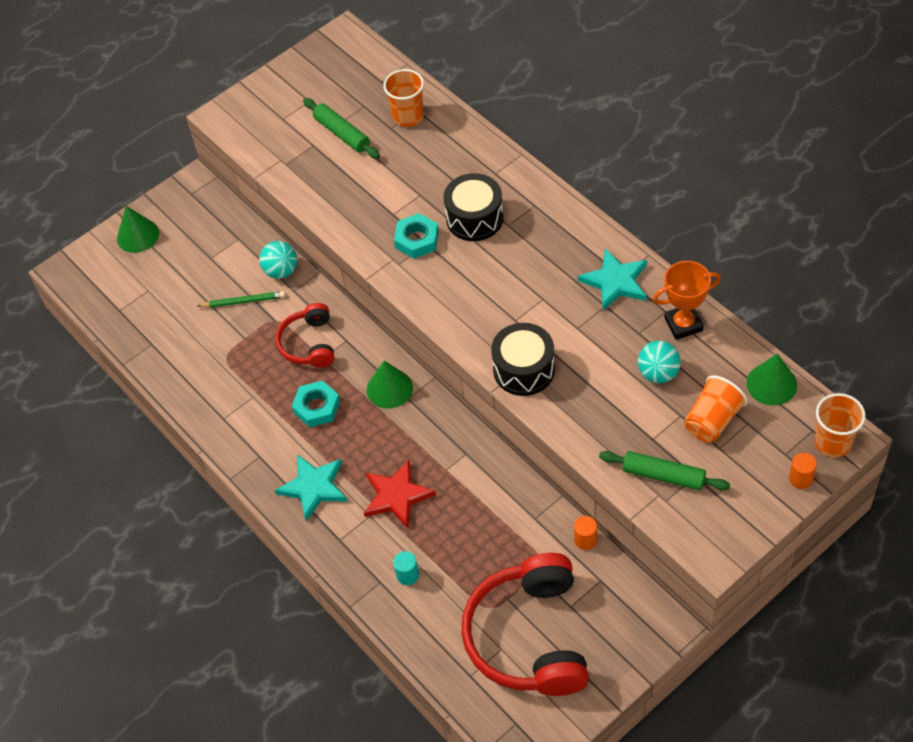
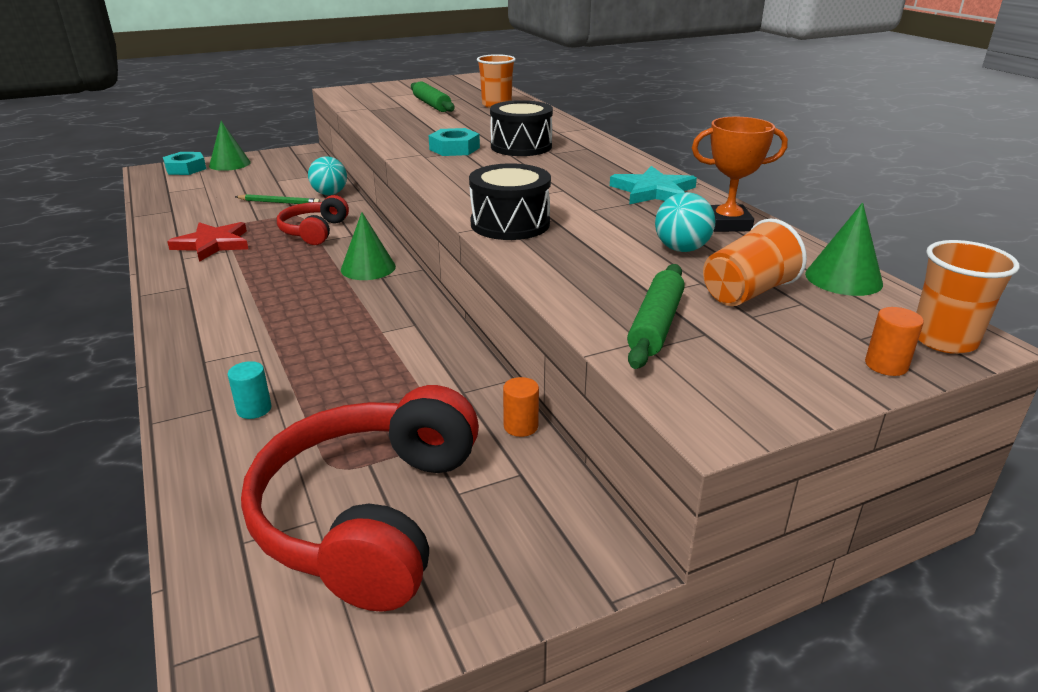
camera: 10 degrees right, 25 degrees down
turquoise star [275,454,348,522] -> none
turquoise nut [292,381,340,427] -> turquoise nut moved to [163,152,206,175]
red star [364,460,436,528] -> red star moved to [167,222,248,262]
green rolling pin [599,451,730,491] -> green rolling pin turned 75 degrees clockwise [627,264,685,369]

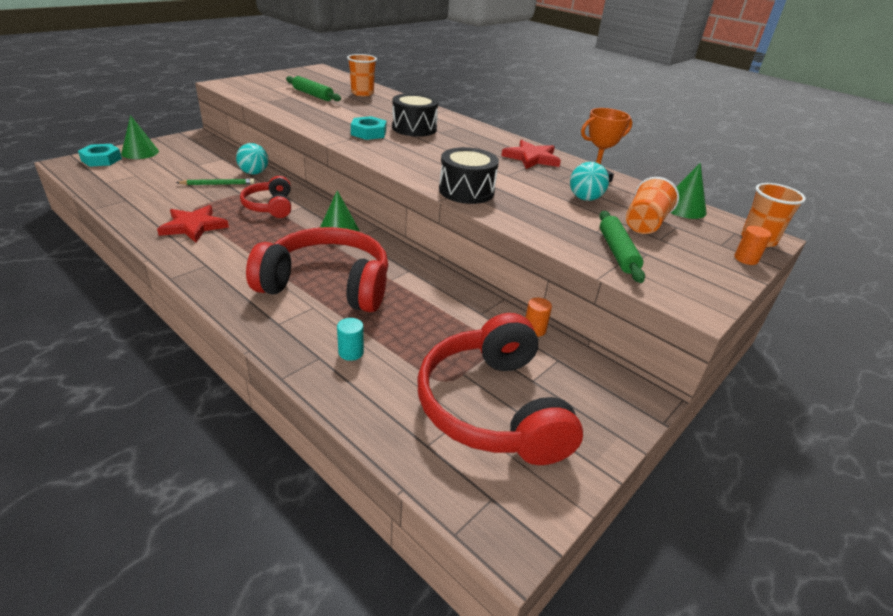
camera: 25 degrees left, 5 degrees up
turquoise star [610,166,697,204] -> red star [501,140,561,169]
none -> red headphones [246,227,388,312]

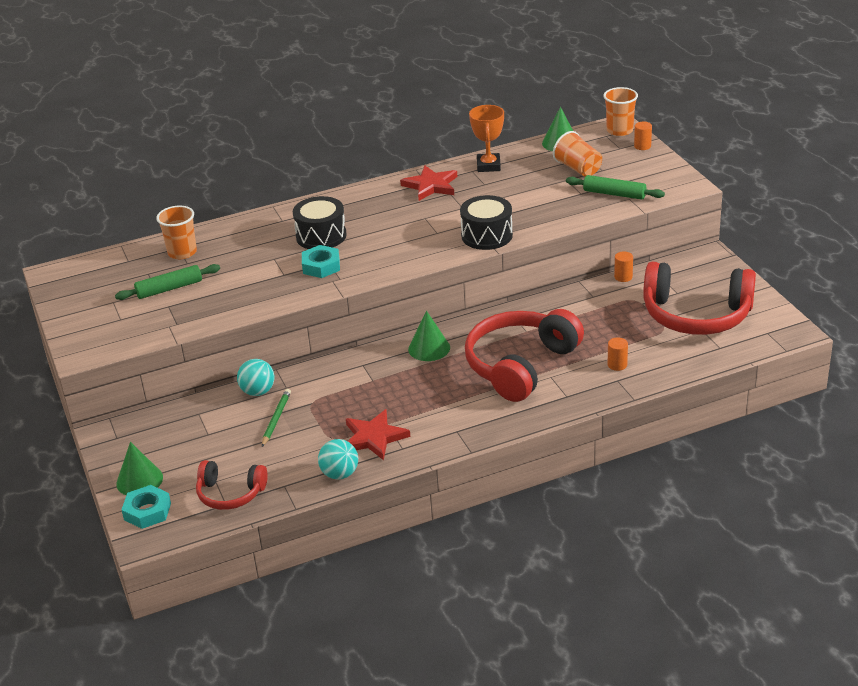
camera: 60 degrees left, 0 degrees up
red headphones [240,176,291,218] -> red headphones moved to [196,460,268,510]
turquoise cylinder [337,318,364,361] -> orange cylinder [608,337,628,371]
turquoise ball [570,162,609,201] -> turquoise ball moved to [318,439,358,480]

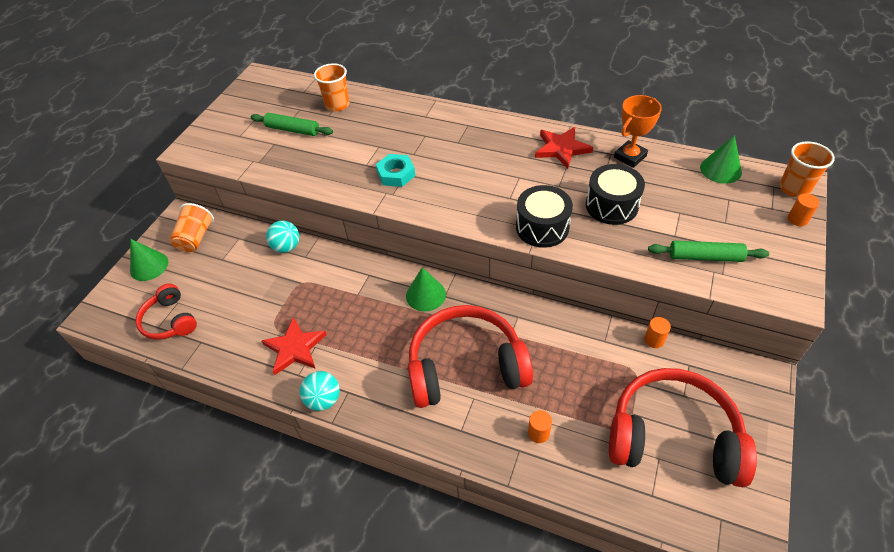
camera: 45 degrees right, 15 degrees up
turquoise nut [121,485,171,529] -> none
green pencil [262,389,291,447] -> none
black drum [293,196,347,249] -> black drum moved to [586,164,645,225]
turquoise ball [318,439,358,480] -> turquoise ball moved to [300,371,340,411]
orange cup [553,131,602,177] -> orange cup moved to [170,203,214,252]
green rolling pin [566,175,665,200] -> green rolling pin turned 60 degrees counterclockwise [648,241,769,262]
red headphones [643,262,756,335] -> red headphones turned 135 degrees clockwise [609,368,757,487]

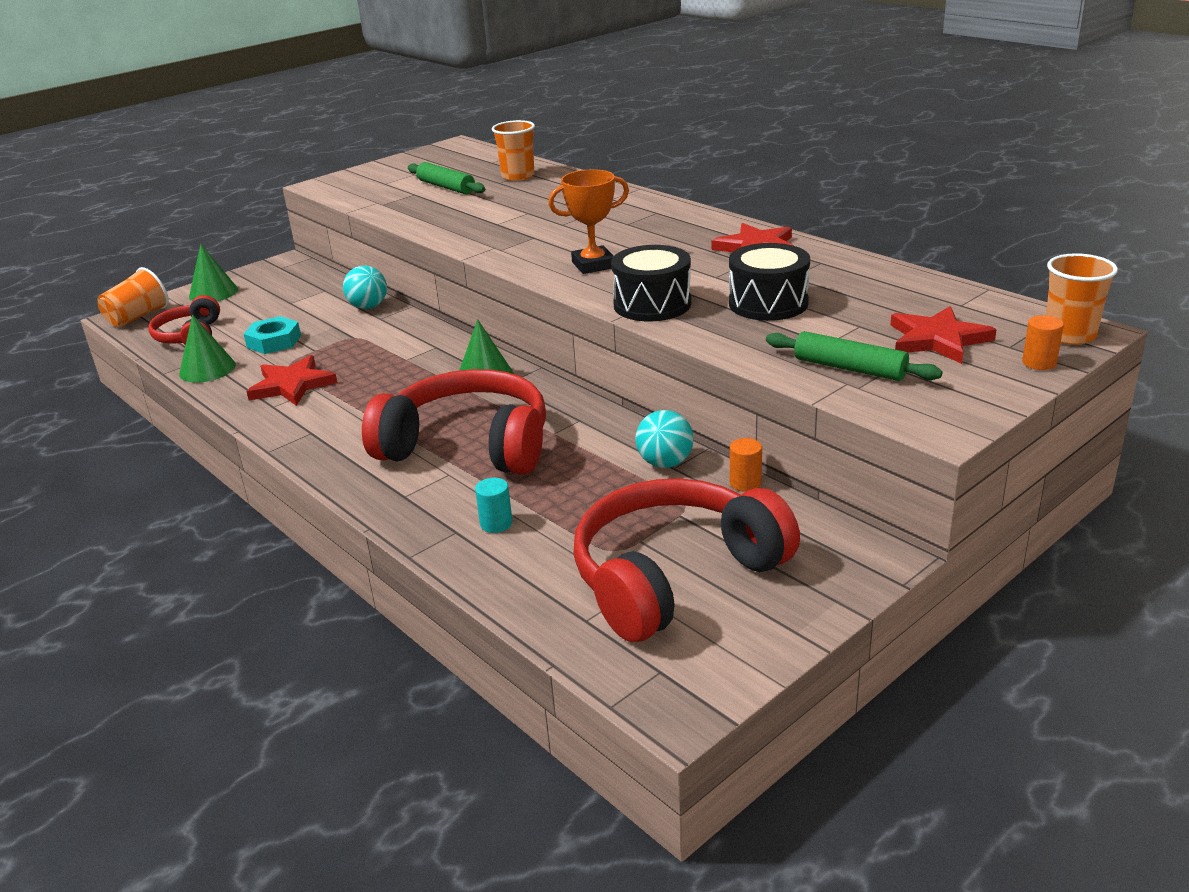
camera: 25 degrees right, 20 degrees down
orange cup [170,203,214,252] -> orange cup moved to [98,267,169,327]
turquoise ball [300,371,340,411] -> turquoise ball moved to [635,410,694,468]
turquoise nut [376,154,415,187] -> turquoise nut moved to [244,316,301,354]
orange cylinder [528,410,552,443] -> turquoise cylinder [475,478,513,533]
red headphones [609,368,757,487] -> red headphones turned 75 degrees counterclockwise [573,478,800,642]
orange trophy [614,95,662,168] -> orange trophy moved to [548,169,629,274]
green cone [700,135,742,184] -> green cone moved to [179,314,236,383]
none -> red star [891,306,997,364]

